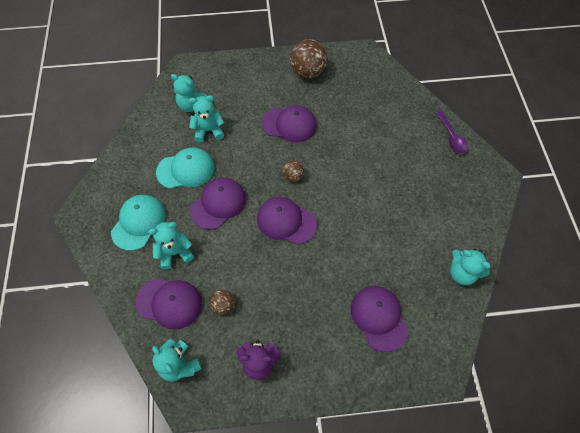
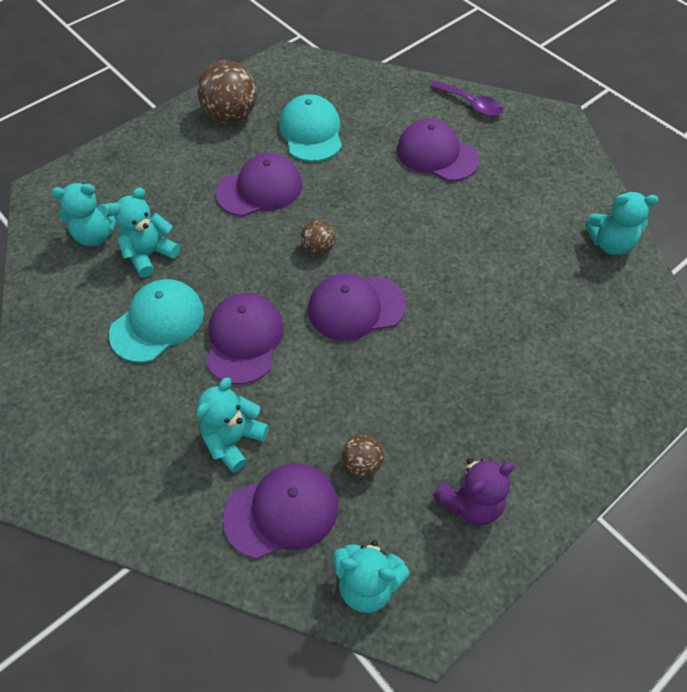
camera: 35 degrees left, 5 degrees down
turquoise cap [111,195,166,251] -> turquoise cap moved to [279,94,342,162]
purple cap [351,286,408,352] -> purple cap moved to [397,119,479,181]

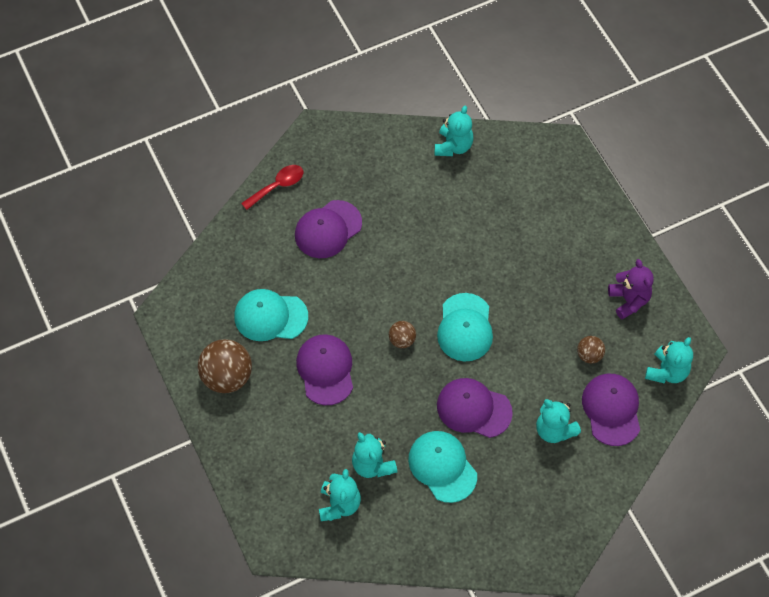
camera: 75 degrees left, 5 degrees up
purple cap [308,274,406,341] -> turquoise cap [437,293,493,361]
purple spoon [430,81,503,116] -> red spoon [241,165,303,210]

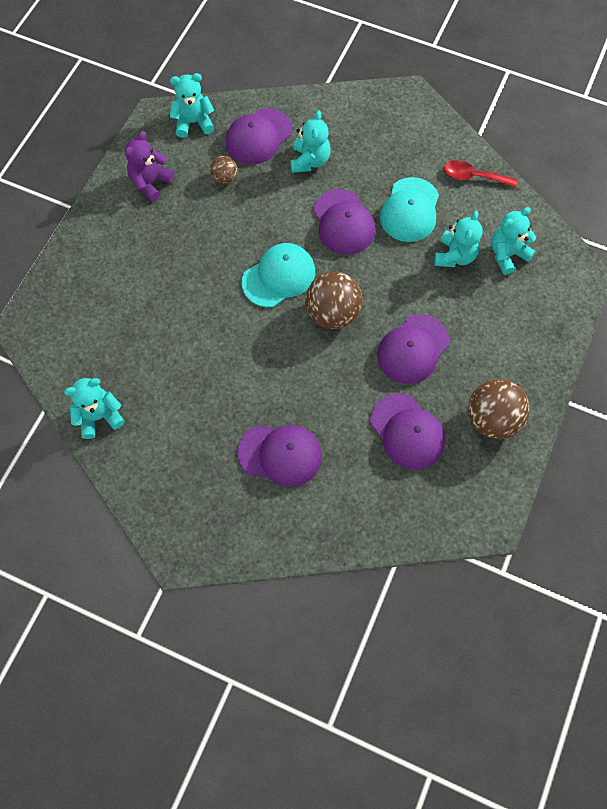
camera: 130 degrees left, 5 degrees up
turquoise cap [234,289,308,341] -> purple cap [370,393,445,469]
red spoon [241,165,303,210] -> red spoon moved to [444,160,518,188]
brown ball [389,321,416,348] -> brown ball [305,271,363,329], size x1.92

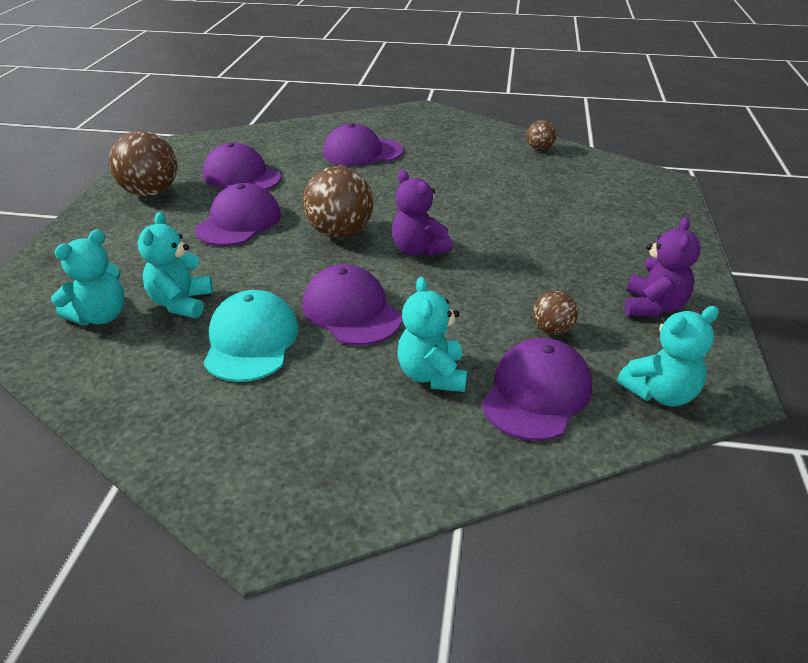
camera: 165 degrees right, 30 degrees down
turquoise teddy bear [64,378,125,439] -> brown ball [527,120,557,150]
turquoise cap [242,243,315,307] -> purple teddy bear [392,170,453,257]
red spoon [444,160,518,188] -> none

